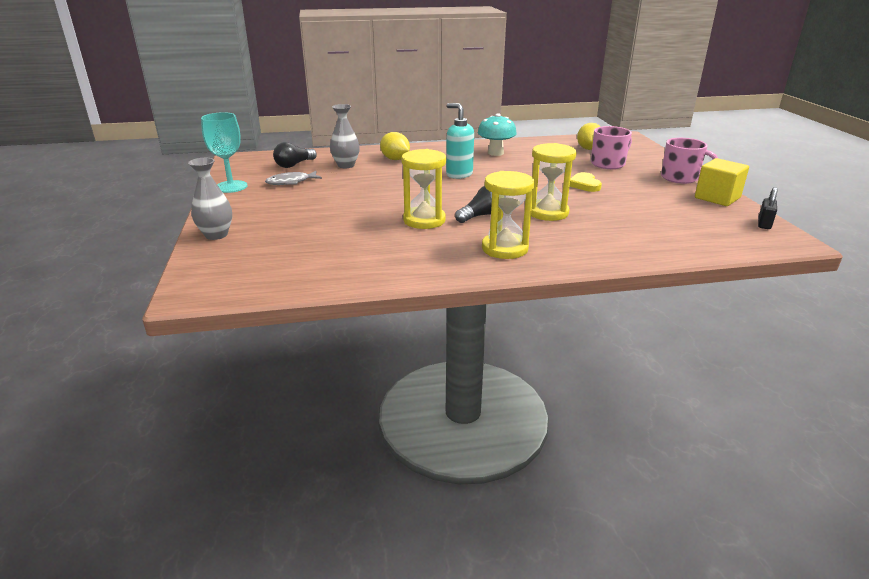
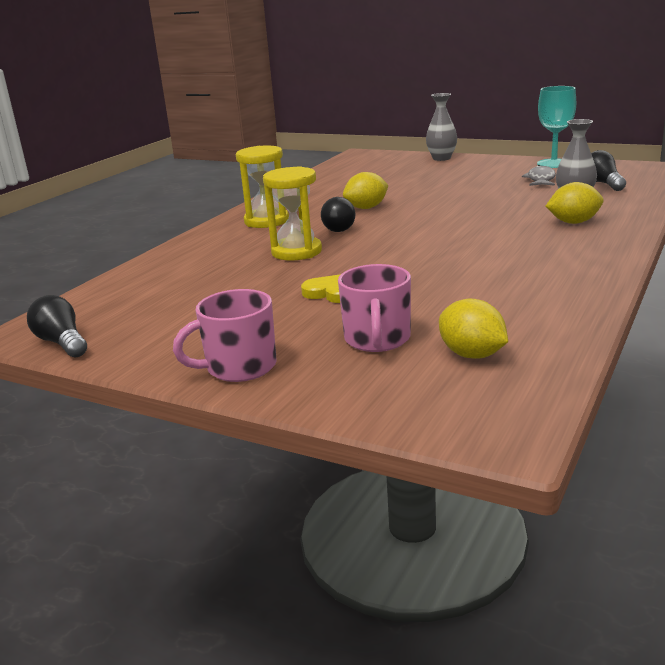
camera: 130 degrees right, 5 degrees down
yellow hourglass [401,149,446,229] -> yellow lemon [343,172,389,209]
turquoise soap dispenser [446,103,474,179] -> none
turquoise mushroom [478,113,517,156] -> none
yellow cube [695,158,749,206] -> none
black padlock [758,187,777,229] -> black light bulb [27,295,87,357]

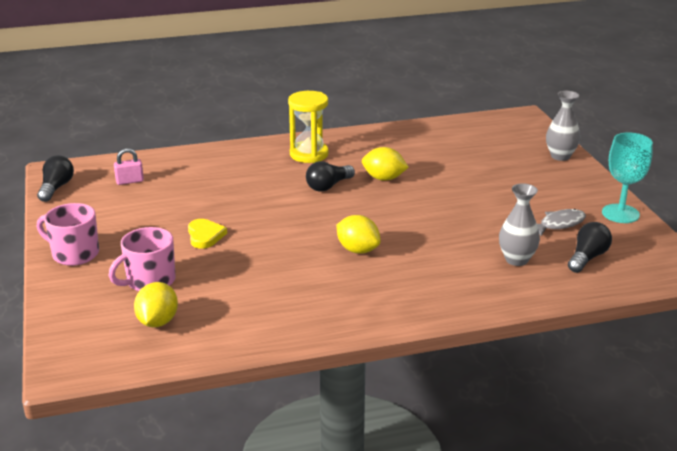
camera: 45 degrees right, 5 degrees up
yellow hourglass [263,166,322,261] -> none
yellow lemon [546,182,604,224] -> yellow lemon moved to [337,215,381,253]
none -> pink padlock [114,148,144,185]

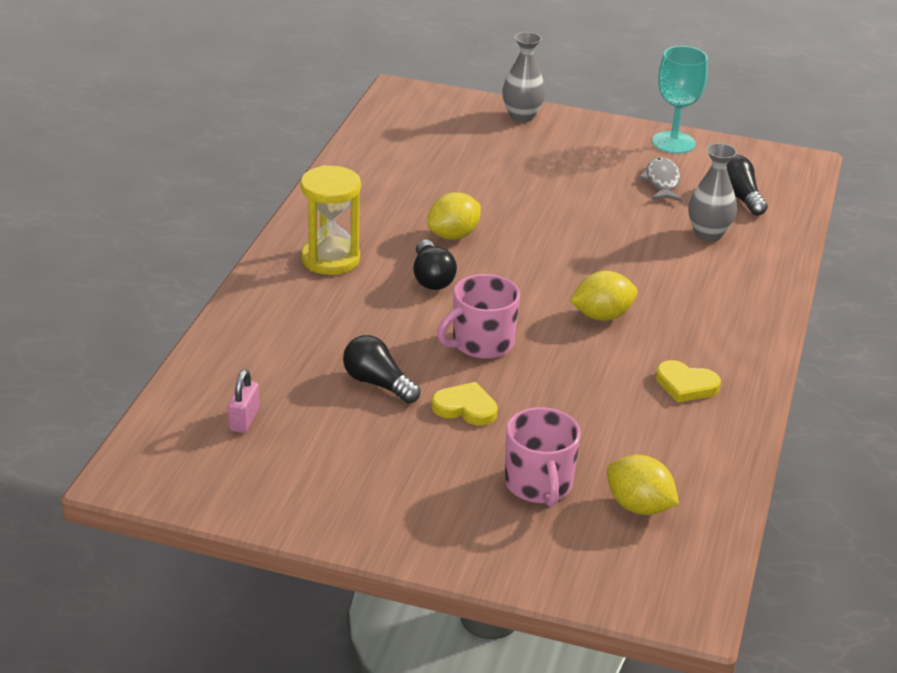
camera: 60 degrees left, 5 degrees up
black light bulb [37,155,74,202] -> black light bulb moved to [343,335,420,403]
pink mug [37,203,99,266] -> pink mug moved to [437,274,520,359]
none -> yellow heart [656,360,721,403]

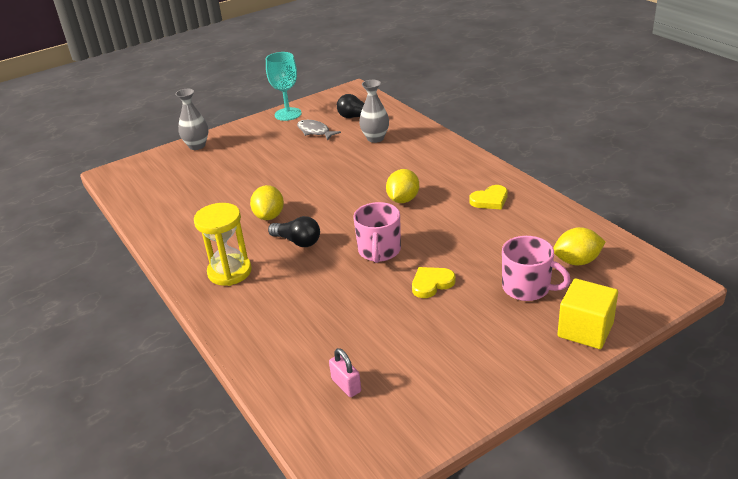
camera: 45 degrees left, 0 degrees up
black light bulb [343,335,420,403] -> none
none -> yellow cube [557,278,618,349]

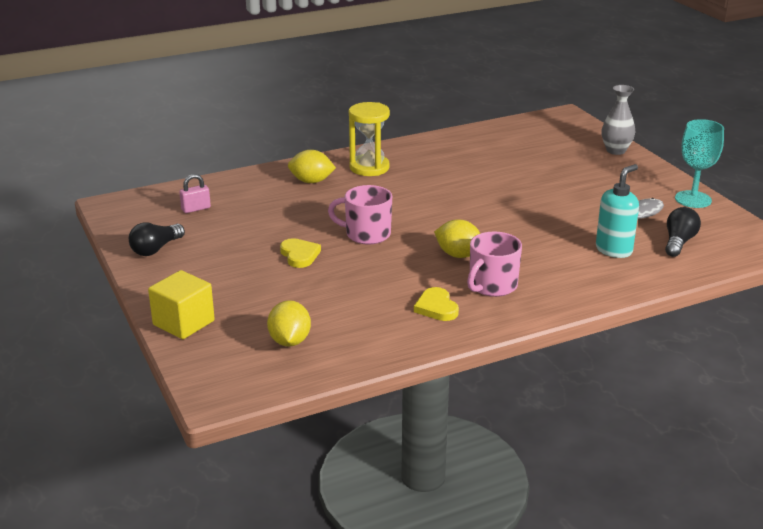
camera: 95 degrees right, 5 degrees down
yellow lemon [250,185,284,220] -> yellow lemon moved to [288,150,336,183]
black light bulb [268,216,320,247] -> black light bulb moved to [129,222,185,256]
grey vase [359,80,389,143] -> turquoise soap dispenser [596,164,639,258]
pink mug [502,236,571,301] -> pink mug moved to [467,231,522,297]

